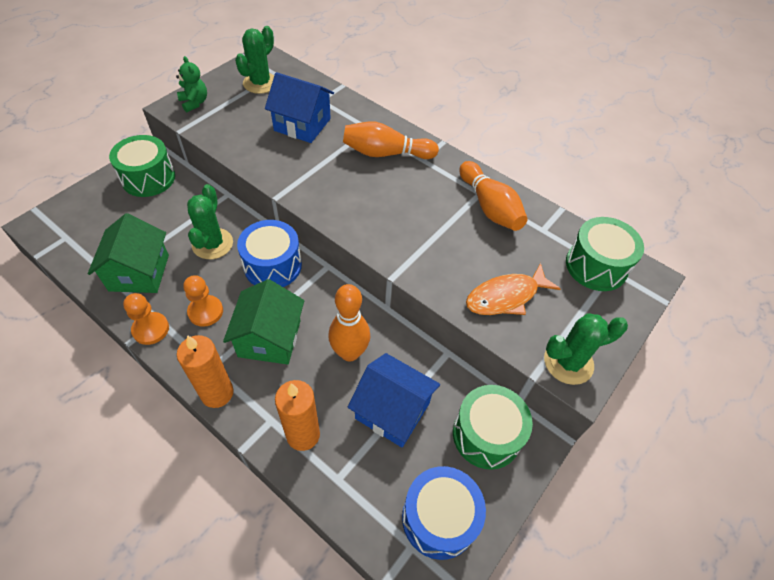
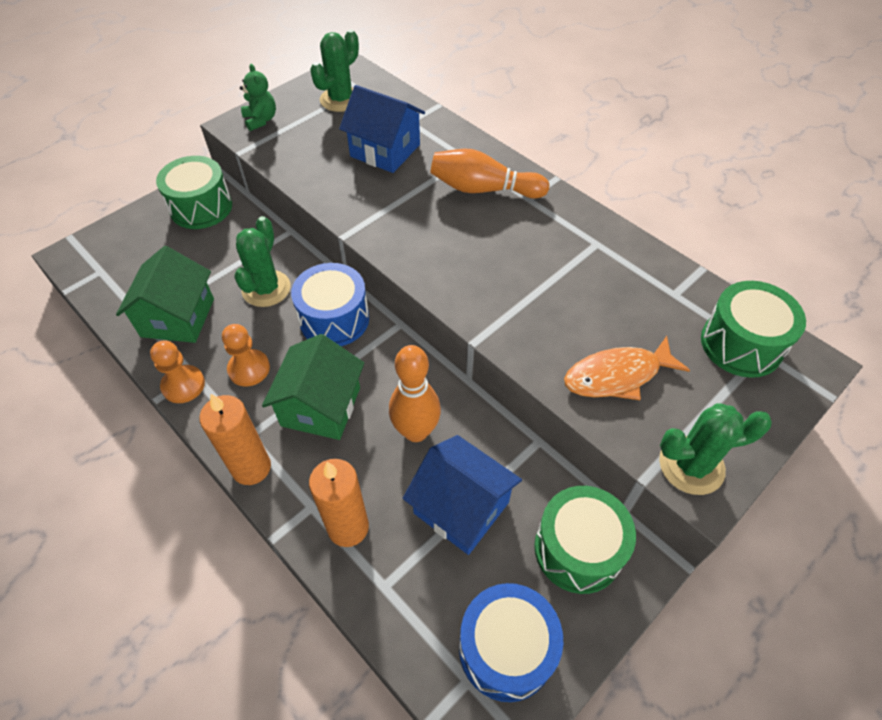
camera: 10 degrees right, 0 degrees up
orange bowling pin [459,161,528,231] -> none

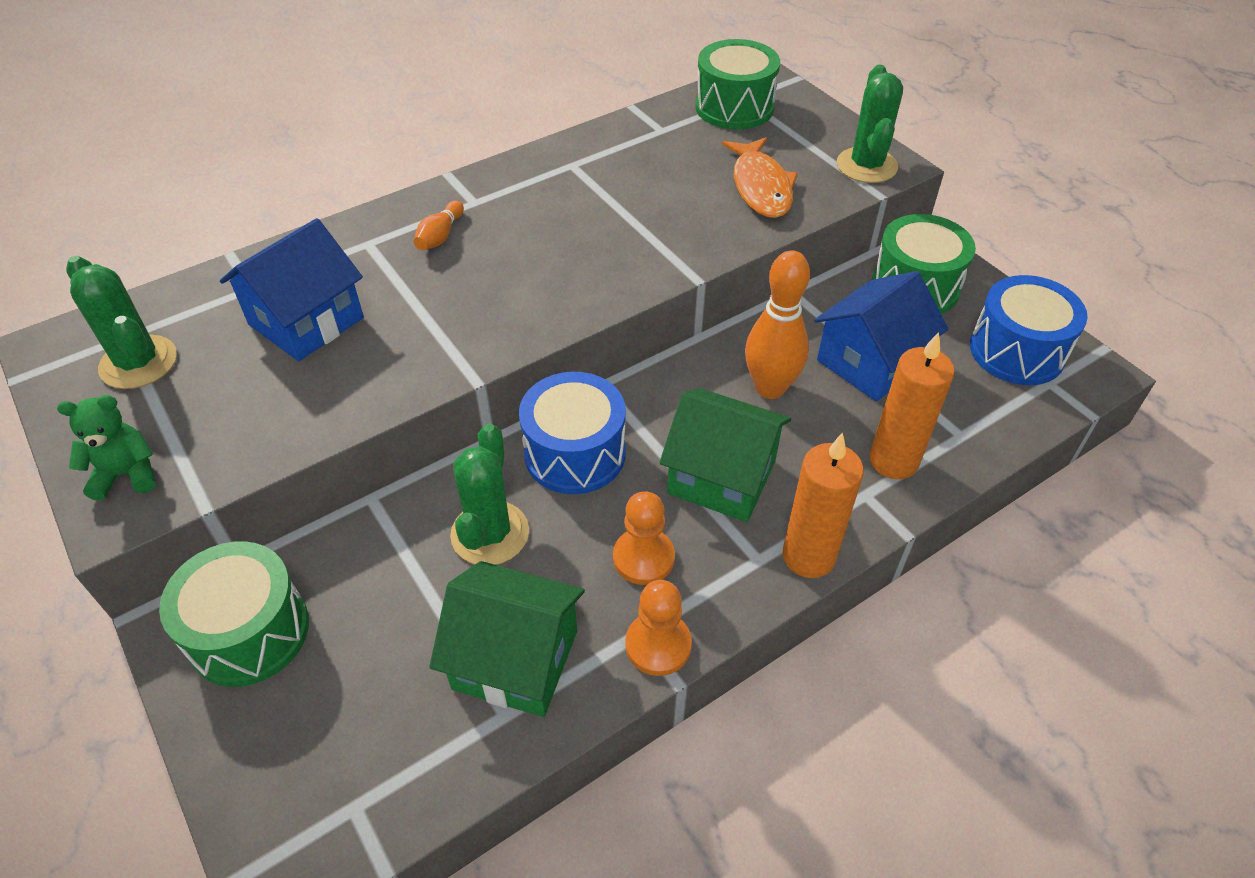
camera: 80 degrees left, 5 degrees down
green cactus [234,216,291,307] -> green cactus turned 75 degrees clockwise [450,424,529,565]
orange bowling pin [430,149,549,199] -> orange bowling pin [413,200,464,250], size x0.51

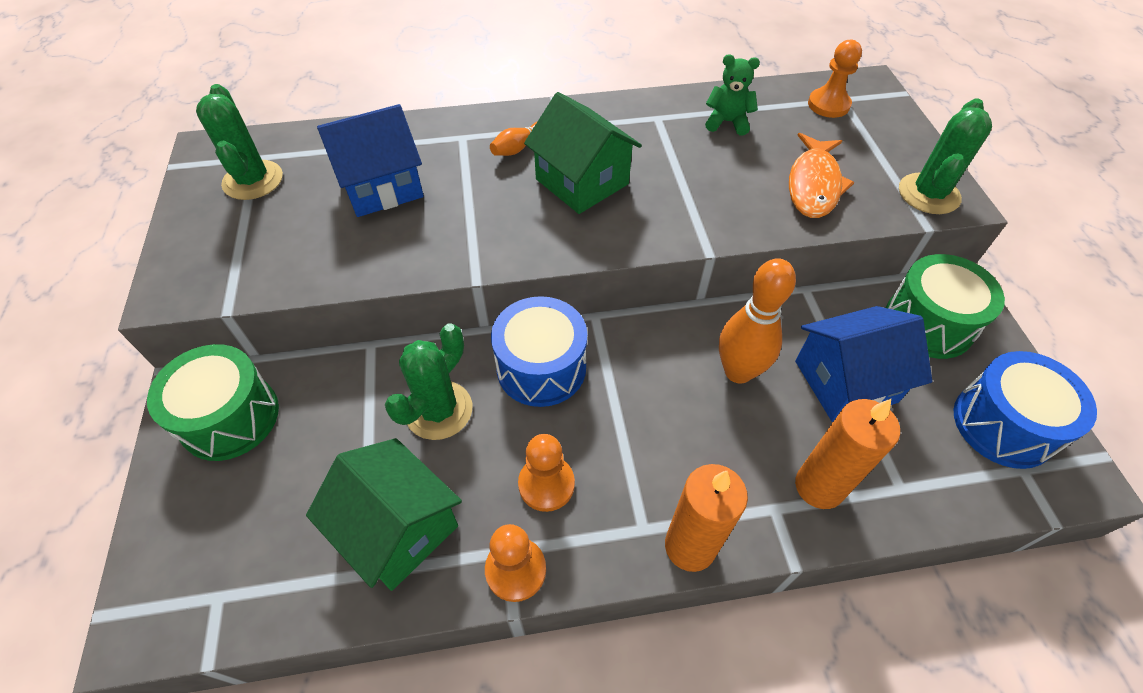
camera: 25 degrees right, 5 degrees up
green teddy bear [57,395,155,501] -> green teddy bear moved to [705,54,760,135]
green house [659,388,791,522] -> green house moved to [524,92,642,214]
green drum [695,39,780,130] -> orange pawn [808,40,862,118]

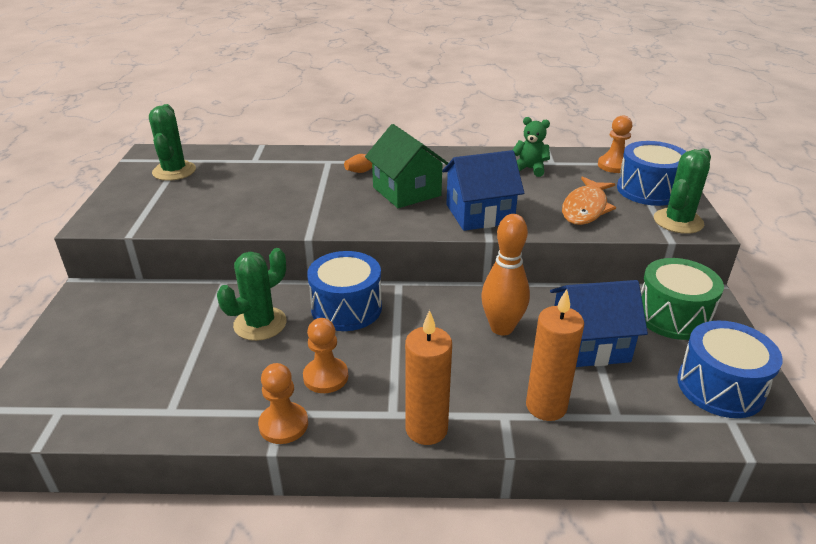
camera: 10 degrees right, 20 degrees down
green drum [147,344,279,461] -> none
green house [306,438,462,591] -> none
blue house [317,104,424,217] -> blue house moved to [442,150,524,231]
none -> blue drum [617,141,687,206]

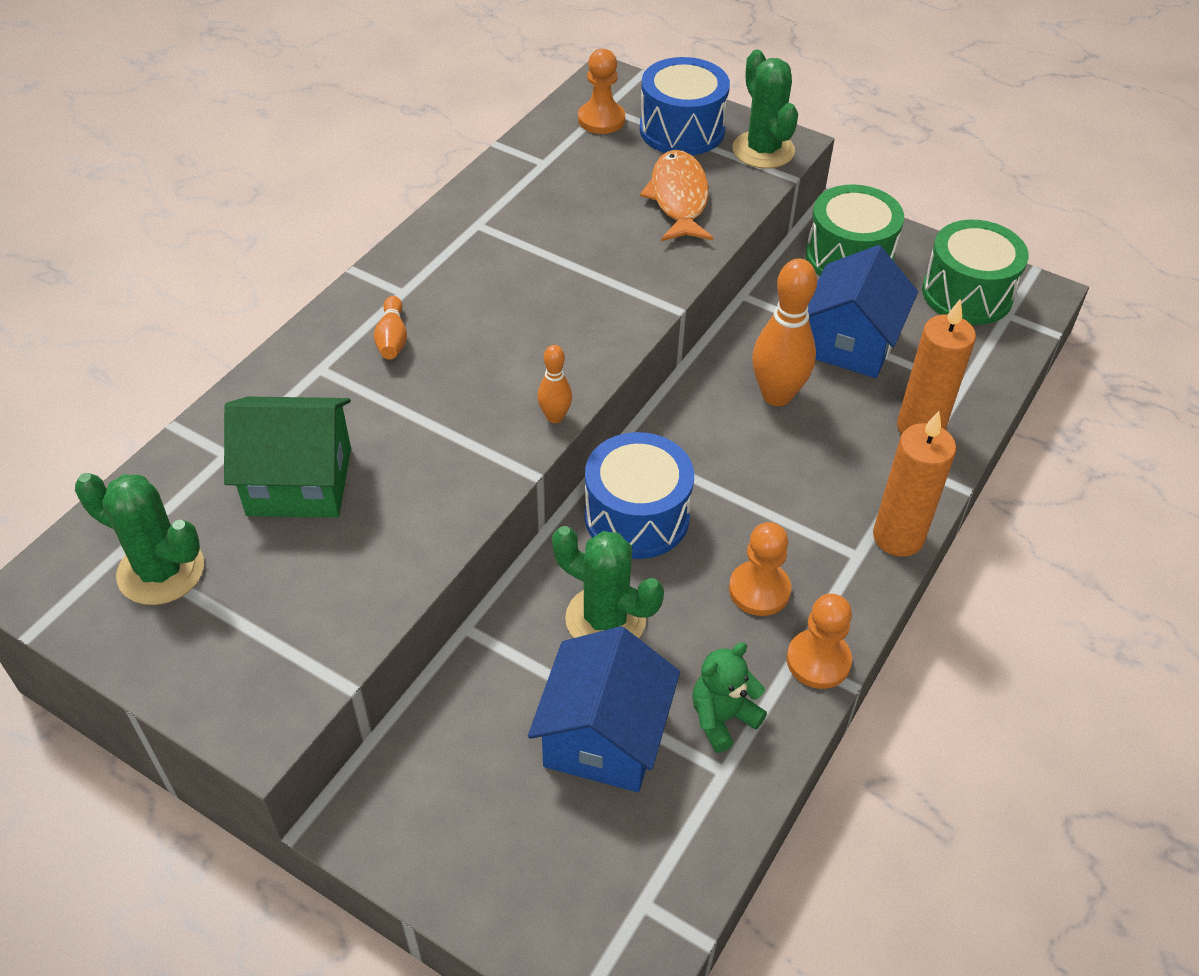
camera: 60 degrees left, 15 degrees up
green cactus [217,248,287,341] -> green cactus turned 45 degrees counterclockwise [552,526,664,638]
green house [365,124,448,208] -> green house moved to [224,396,351,518]
blue house [442,150,524,231] -> blue house moved to [528,626,680,792]
green teddy bear [513,117,550,177] -> green teddy bear moved to [692,642,767,753]
orange fish [562,176,616,225] -> orange fish turned 150 degrees counterclockwise [640,150,713,241]
blue drum [677,321,783,418] -> green drum [922,220,1029,325]
none -> orange bowling pin [537,345,572,423]

